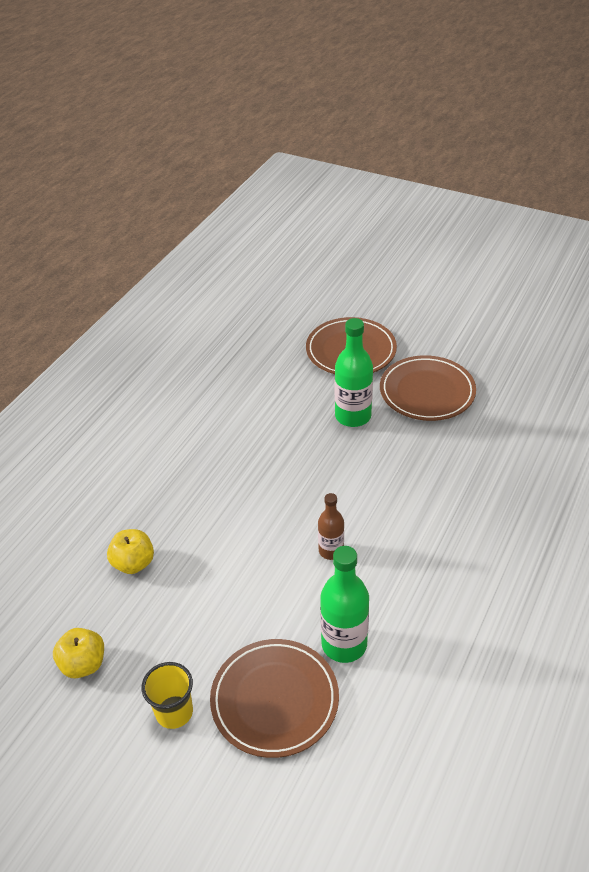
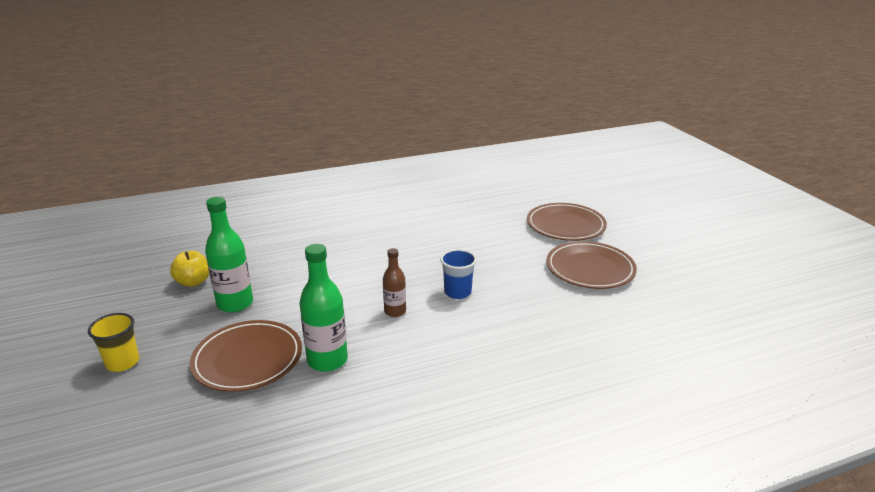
camera: 40 degrees right, 15 degrees down
yellow apple [107,529,154,574] -> none
yellow cup [142,662,193,729] -> yellow cup moved to [88,313,139,372]
green bottle [335,318,373,427] -> green bottle moved to [205,197,253,313]
none -> blue cup [440,249,477,299]

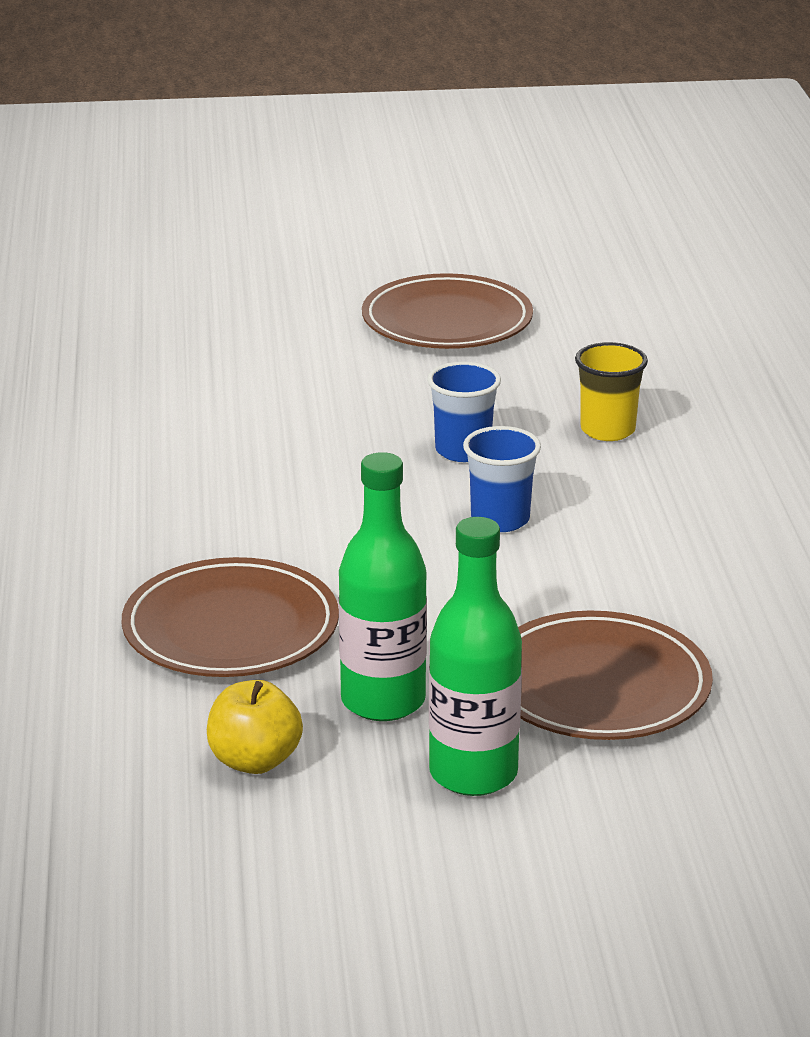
camera: 75 degrees left, 0 degrees up
yellow cup [88,313,139,372] -> yellow cup moved to [575,342,648,441]
green bottle [299,244,348,372] -> green bottle moved to [429,517,522,796]
brown bottle [383,248,406,317] -> blue cup [463,426,541,532]
brown plate [527,203,607,241] -> brown plate moved to [122,557,339,677]

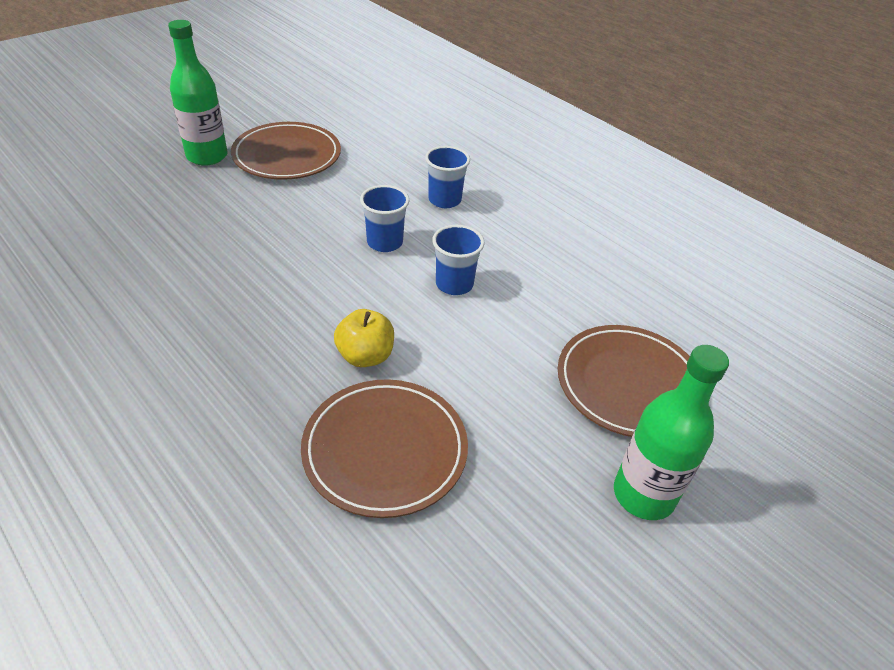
camera: 40 degrees left, 15 degrees up
yellow apple [207,680,303,774] -> yellow apple moved to [334,309,394,367]
green bottle [338,452,427,721] -> green bottle moved to [168,20,228,166]
yellow cup [575,342,648,441] -> blue cup [425,146,470,208]

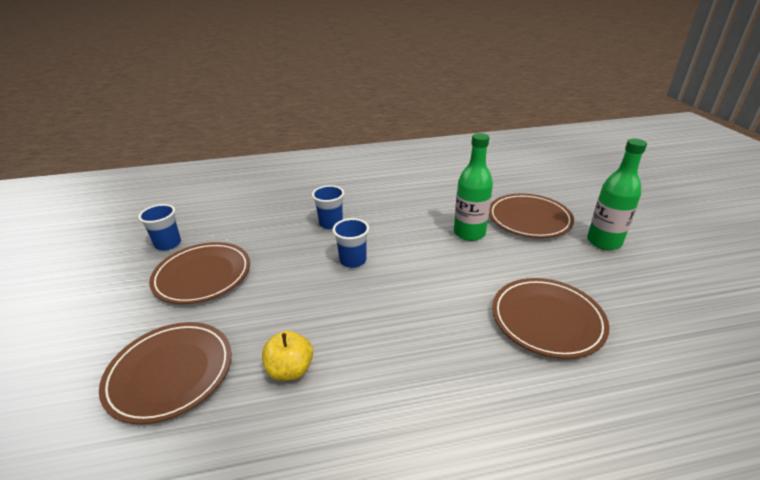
camera: 55 degrees left, 10 degrees down
green bottle [168,20,228,166] -> green bottle moved to [454,133,493,241]
yellow apple [334,309,394,367] -> yellow apple moved to [262,331,313,381]
blue cup [432,225,484,295] -> blue cup moved to [138,204,181,251]
none -> brown plate [99,322,232,424]

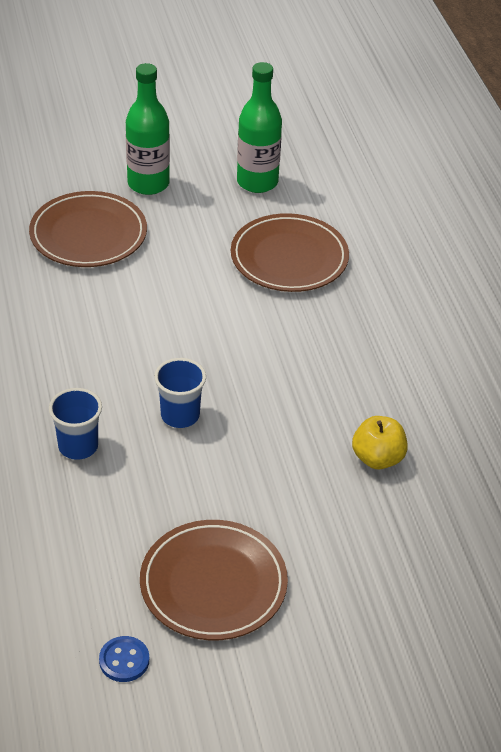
camera: 95 degrees left, 10 degrees up
brown plate [99,322,232,424] -> none
blue cup [138,204,181,251] -> blue button [99,636,149,682]
green bottle [454,133,493,241] -> green bottle moved to [237,62,282,193]

